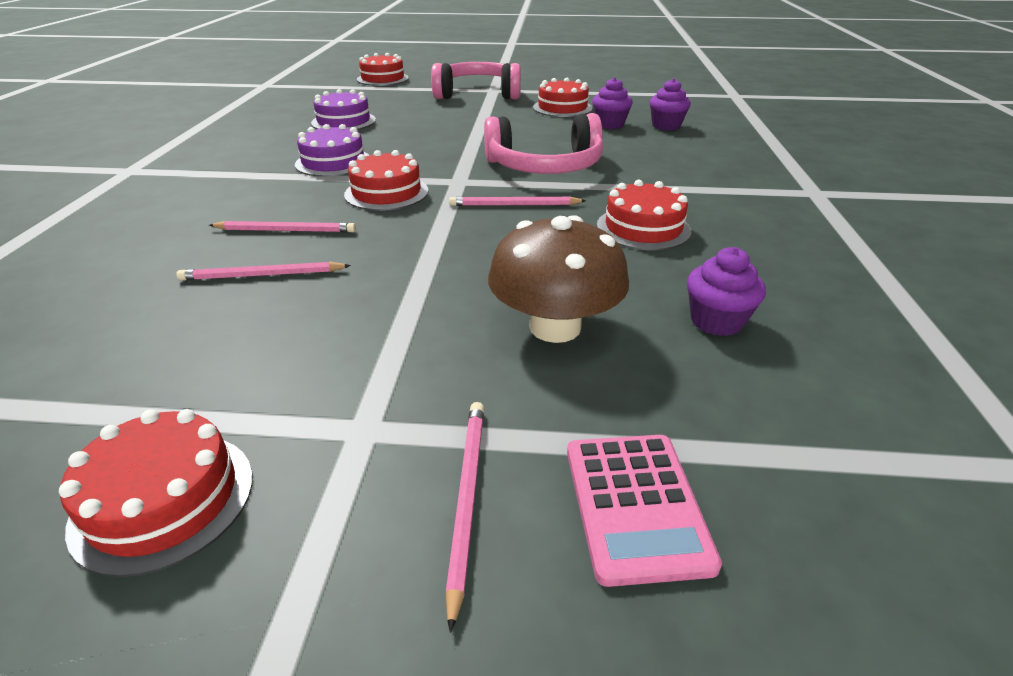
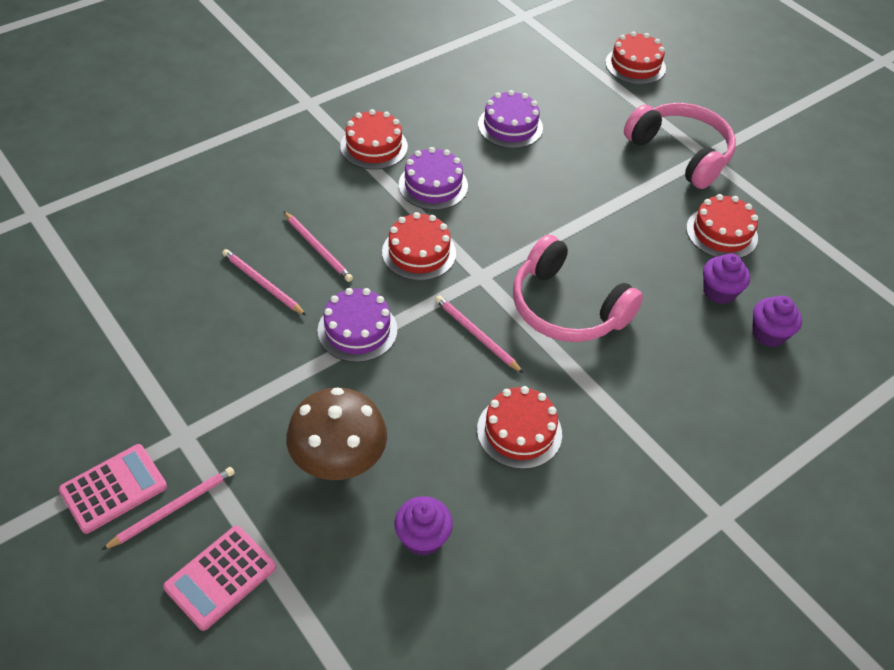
camera: 45 degrees right, 15 degrees up
red cake [59,409,253,577] -> red cake moved to [340,109,408,169]
none -> pink calculator [59,444,167,534]
none -> purple cake [318,288,397,362]

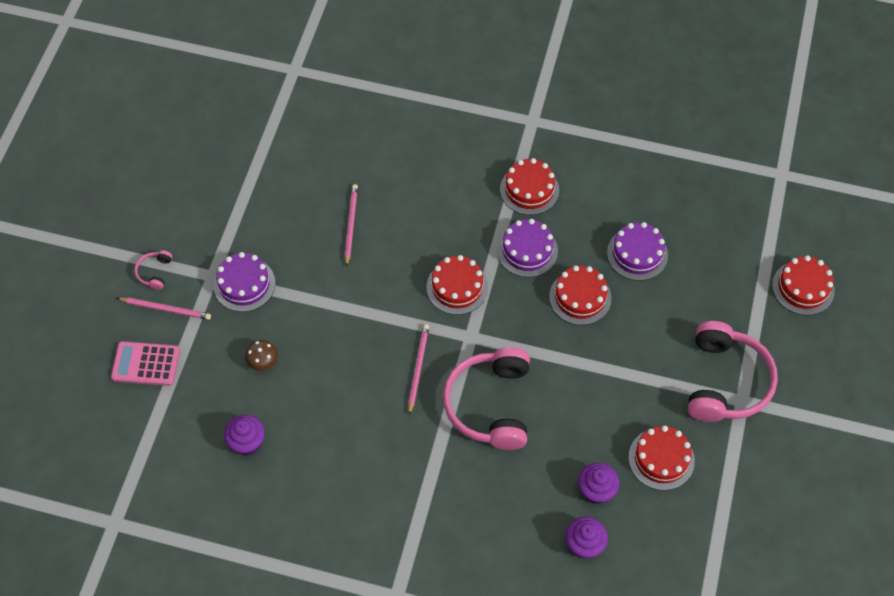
camera: 55 degrees right, 10 degrees up
pink calculator [59,444,167,534] -> pink headphones [134,250,172,290]
pink pencil [283,211,353,282] -> none
brown mushroom [286,387,387,480] -> brown mushroom [245,340,278,371], size x0.46
purple cake [318,288,397,362] -> purple cake moved to [214,252,275,312]
red cake [477,386,562,469] -> red cake moved to [549,265,611,325]

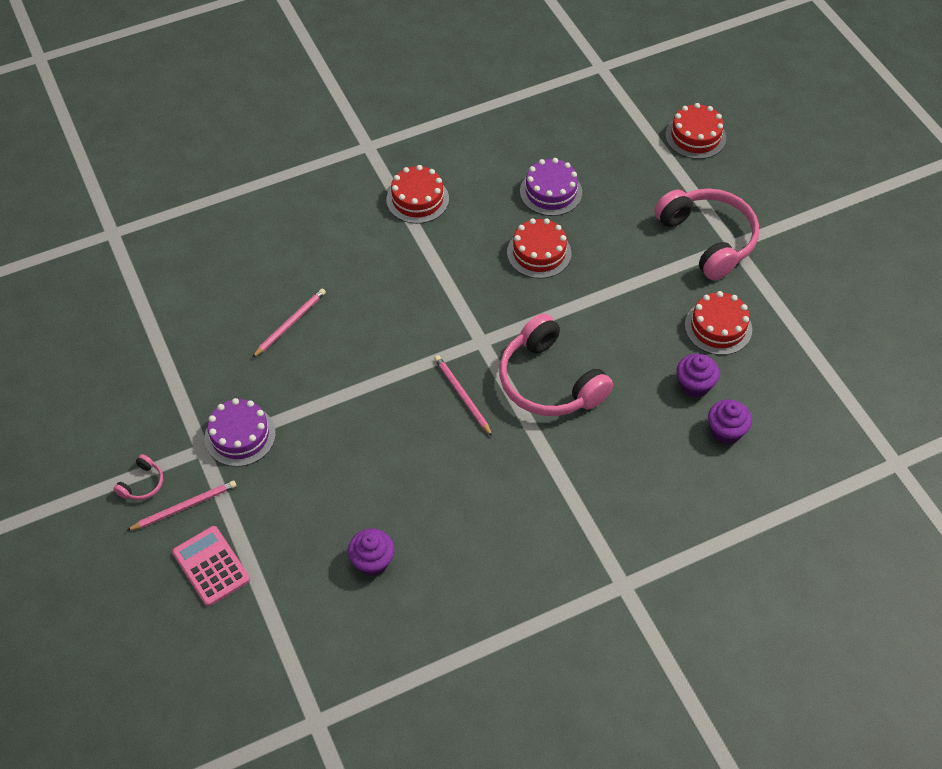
camera: 40 degrees left, 5 degrees down
pink calculator [111,341,180,386] -> pink calculator turned 90 degrees clockwise [172,526,250,606]
pink headphones [134,250,172,290] -> pink headphones turned 120 degrees counterclockwise [113,454,163,500]
brown mushroom [245,340,278,371] -> none
pink pencil [345,184,358,267] -> pink pencil turned 75 degrees clockwise [252,289,326,358]
red cake [427,255,488,315] -> none
purple cake [497,219,558,277] -> none

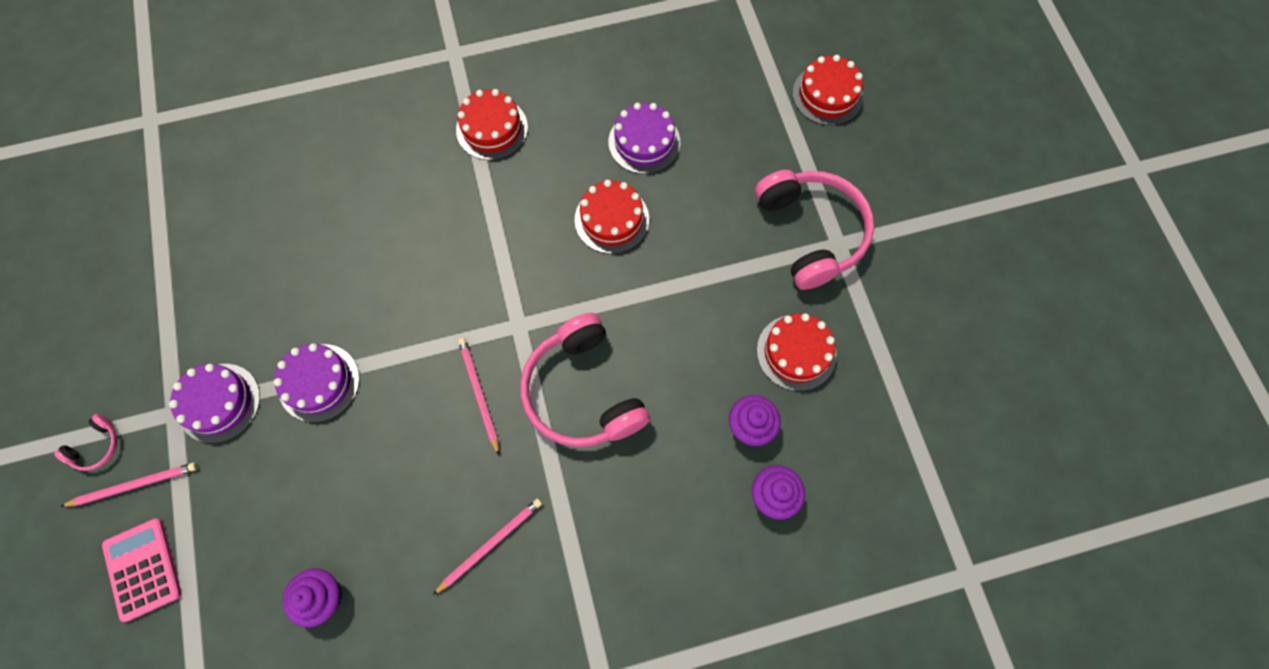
camera: 10 degrees right, 15 degrees up
pink pencil [252,289,326,358] -> pink pencil moved to [433,498,542,595]
none -> purple cake [274,343,360,422]

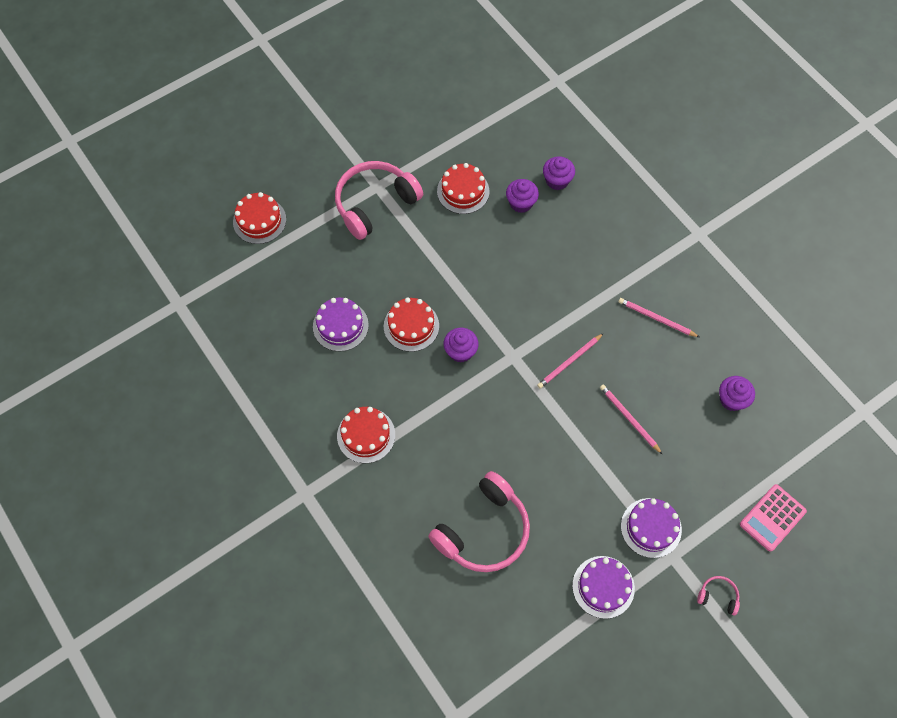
camera: 110 degrees left, 5 degrees down
pink pencil [60,463,197,507] -> pink pencil moved to [600,384,663,455]
purple cake [274,343,360,422] -> purple cake moved to [572,556,635,619]
pink headphones [520,313,650,447] -> pink headphones moved to [428,471,530,572]
none -> purple cupcake [444,328,479,363]

